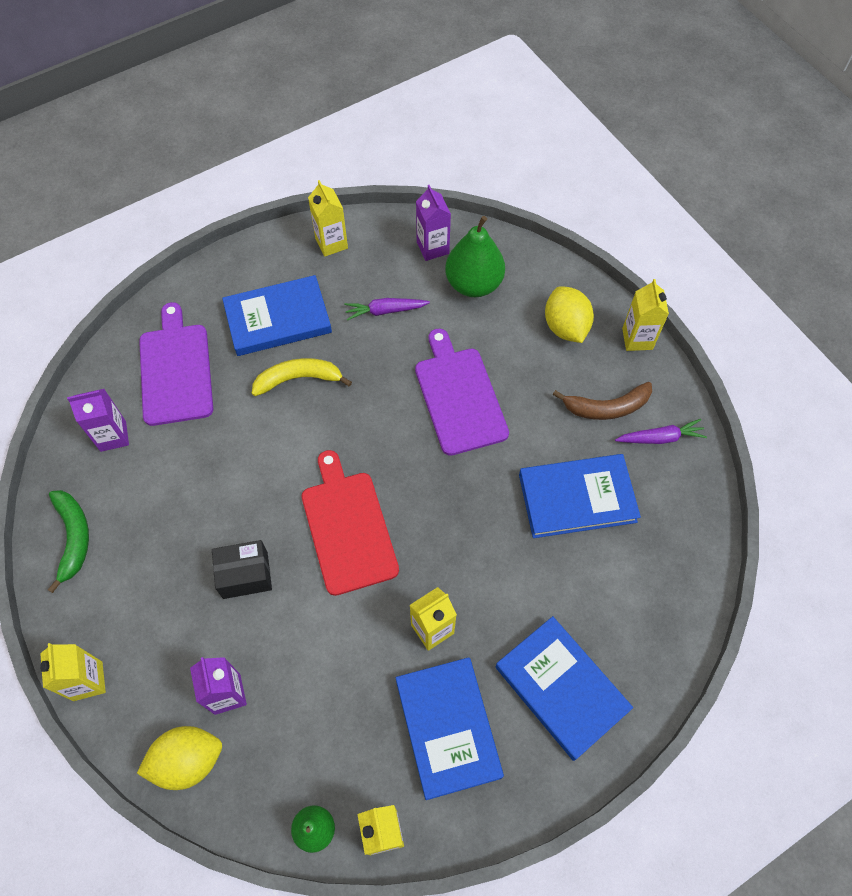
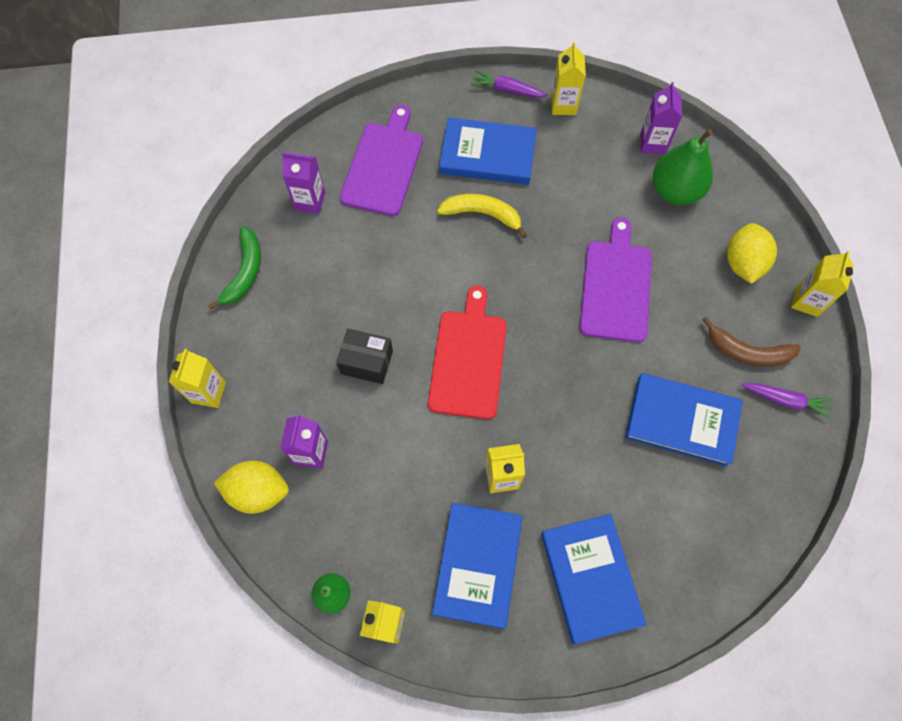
camera: 25 degrees right, 5 degrees up
purple carrot [345,298,430,321] -> purple carrot moved to [471,70,548,98]

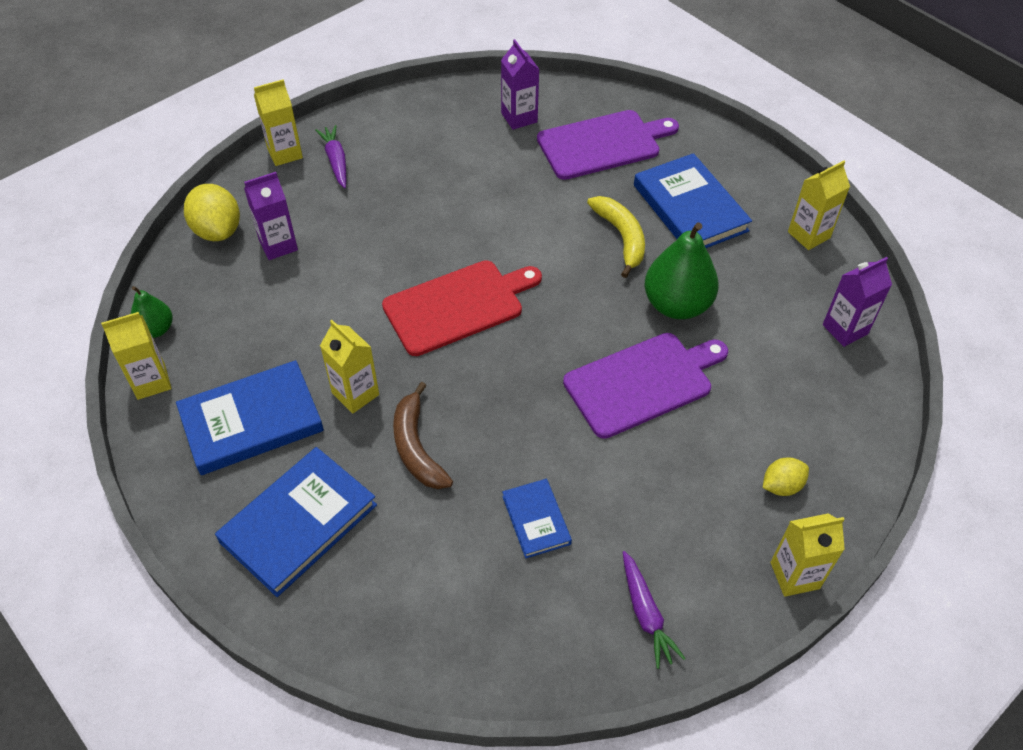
camera: 55 degrees right, 15 degrees down
green banana [208,226,261,310] -> none
black box [336,329,393,384] -> none
purple carrot [471,70,548,98] -> purple carrot moved to [315,125,346,188]
blue book [625,373,743,467] -> blue book [502,479,572,558], size x0.55
green pear [653,129,713,205] -> green pear moved to [644,223,719,319]
brown banana [702,316,801,367] -> brown banana moved to [393,382,453,489]
yellow lemon [727,223,777,284] -> yellow lemon [763,457,809,496], size x0.60

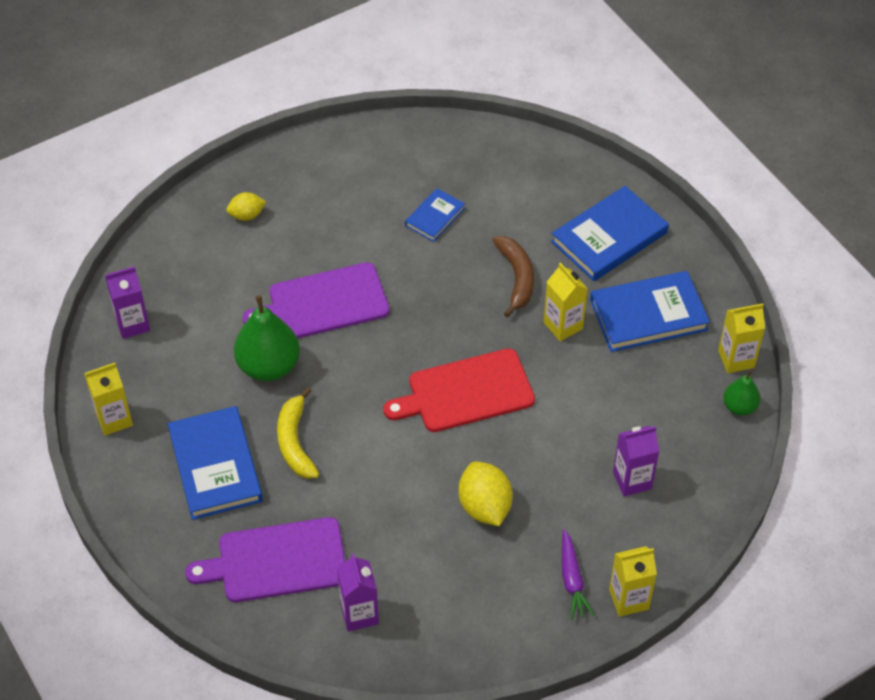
camera: 170 degrees left, 0 degrees up
yellow lemon [184,184,240,241] -> yellow lemon moved to [459,461,513,526]
blue book [502,479,572,558] -> blue book turned 45 degrees clockwise [405,188,465,242]
purple carrot [623,551,686,669] -> none
yellow carton [770,513,845,597] -> none

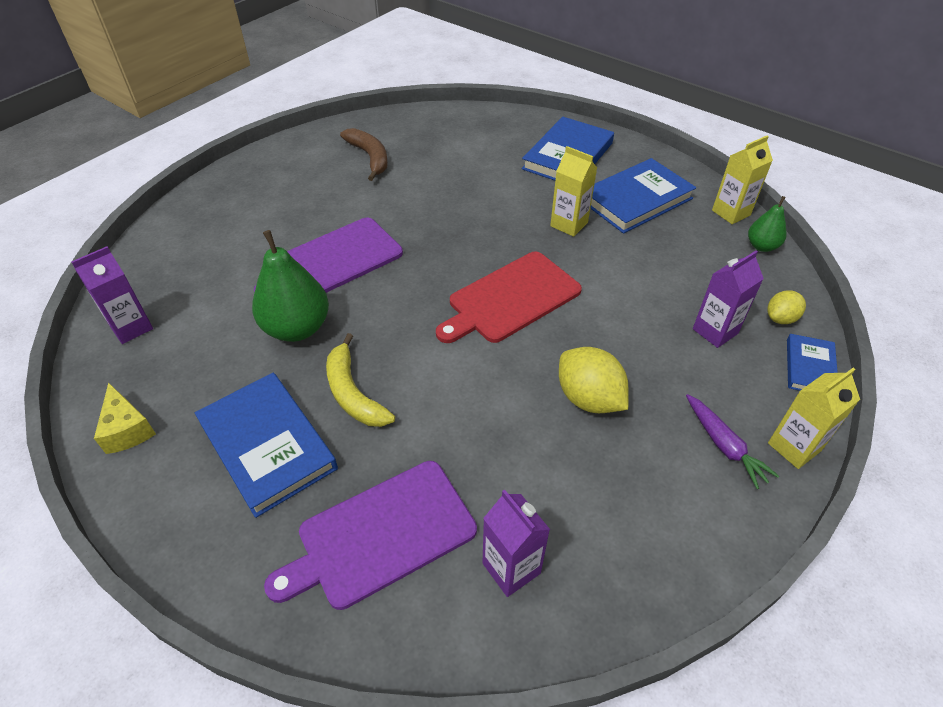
camera: 20 degrees left, 5 degrees down
yellow carton [84,363,133,436] -> yellow cheese [94,383,156,454]
yellow lemon [226,192,266,221] -> yellow lemon moved to [767,290,806,324]
blue book [405,188,465,242] -> blue book moved to [787,334,838,391]
brown banana [493,236,534,317] -> brown banana moved to [340,128,388,181]

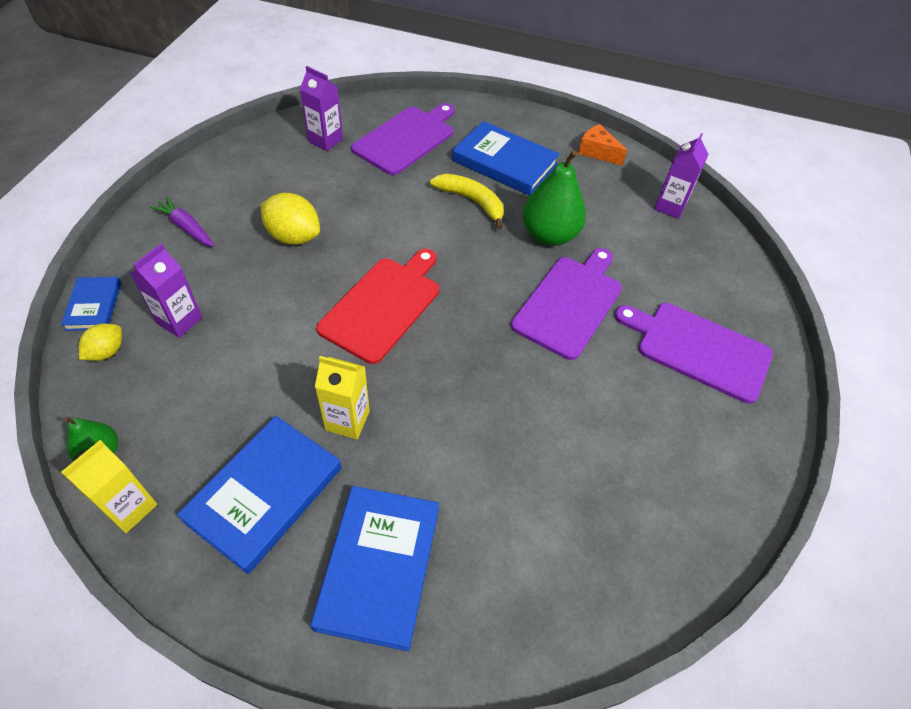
camera: 155 degrees right, 5 degrees up
yellow cheese [94,383,156,454] -> orange cheese [578,124,627,166]
brown banana [340,128,388,181] -> none
yellow carton [768,368,860,469] -> none
none -> purple cutting board [615,303,773,404]

